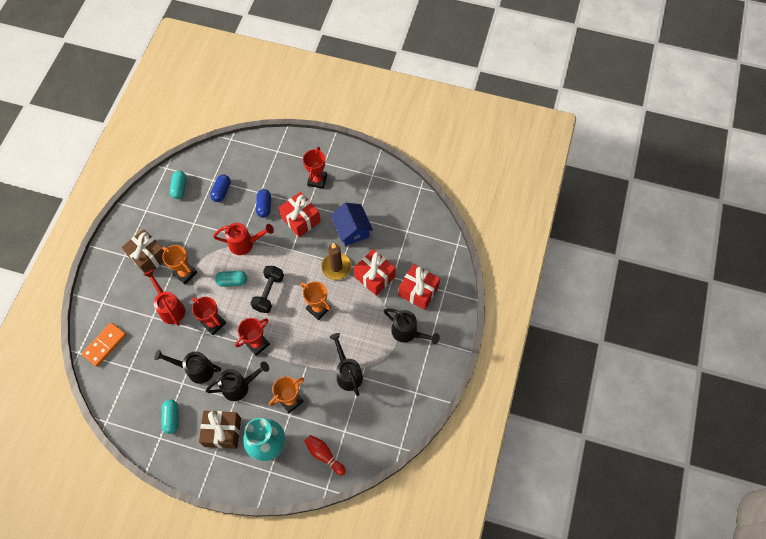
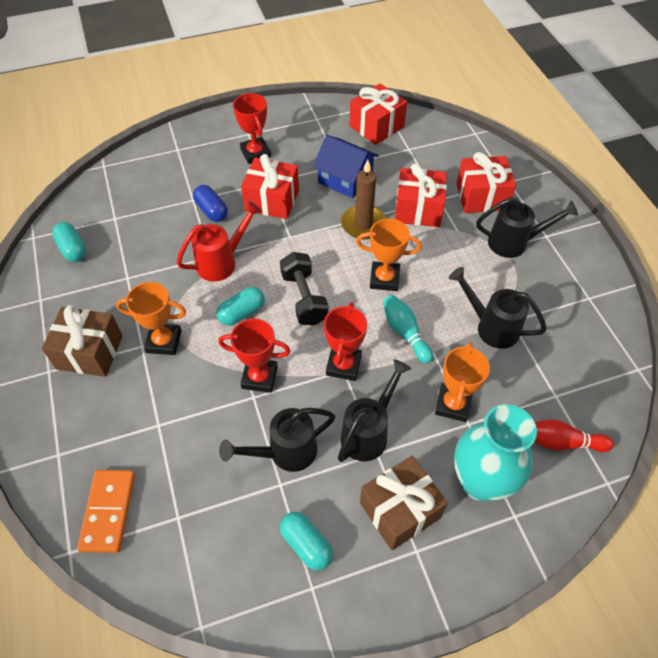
camera: 35 degrees left, 10 degrees down
red watering can [144,269,185,326] -> none
blue capsule [210,175,231,202] -> none
none -> red gift [349,83,407,145]
none -> turquoise bowling pin [383,295,433,363]

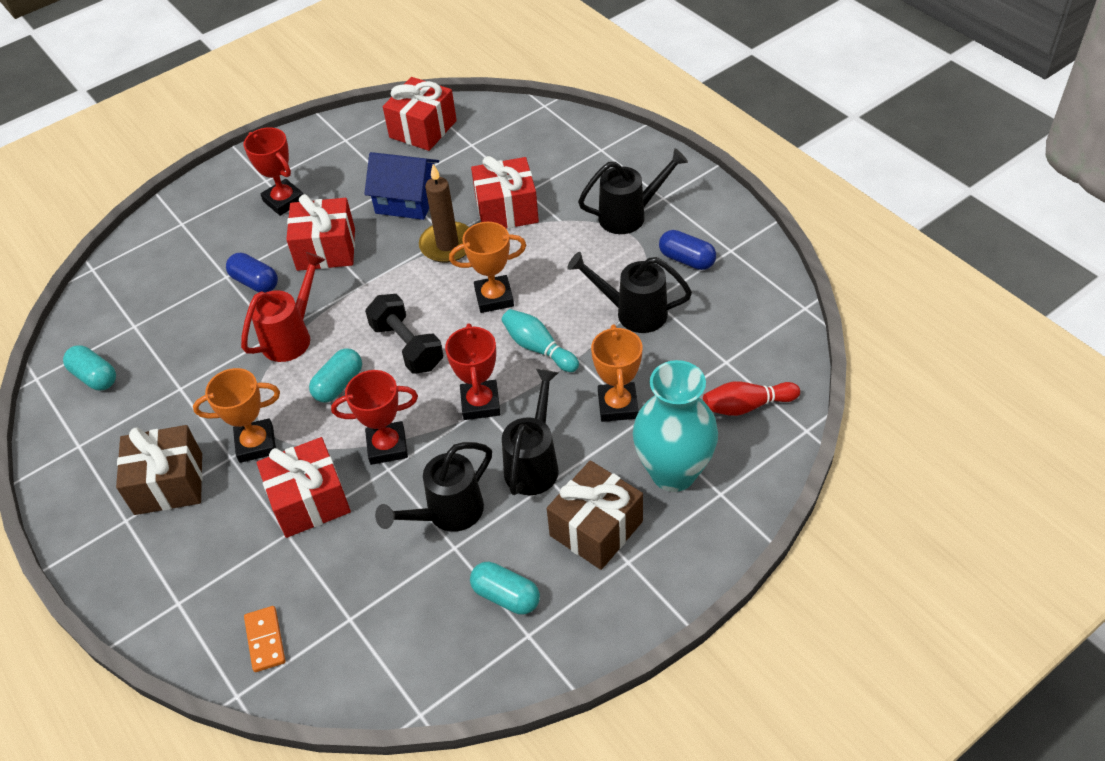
camera: 15 degrees left, 5 degrees down
orange domino [77,470,135,553] -> orange domino [244,606,286,672], size x0.65
red gift [456,152,516,213] -> red gift moved to [257,437,351,538]
none -> blue capsule [659,230,716,270]

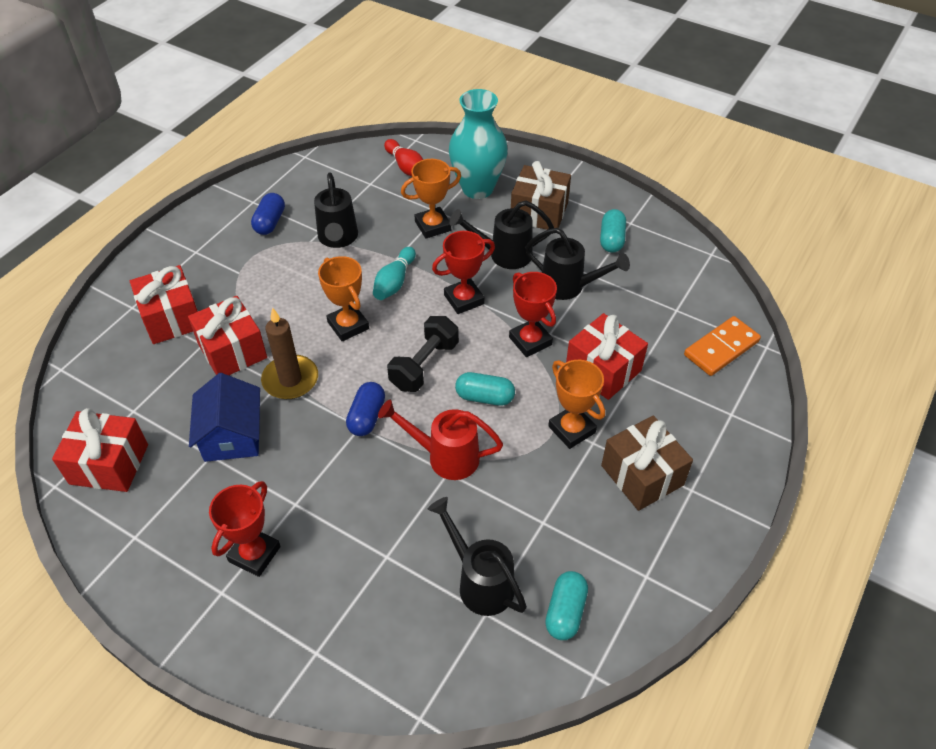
camera: 115 degrees left, 0 degrees up
blue capsule [226,253,278,293] -> blue capsule moved to [346,382,385,436]
orange domino [244,606,286,672] -> orange domino [684,316,761,376], size x1.54
red gift [286,194,355,271] -> red gift moved to [130,265,198,344]
black watering can [578,148,688,234] -> black watering can moved to [428,497,527,616]

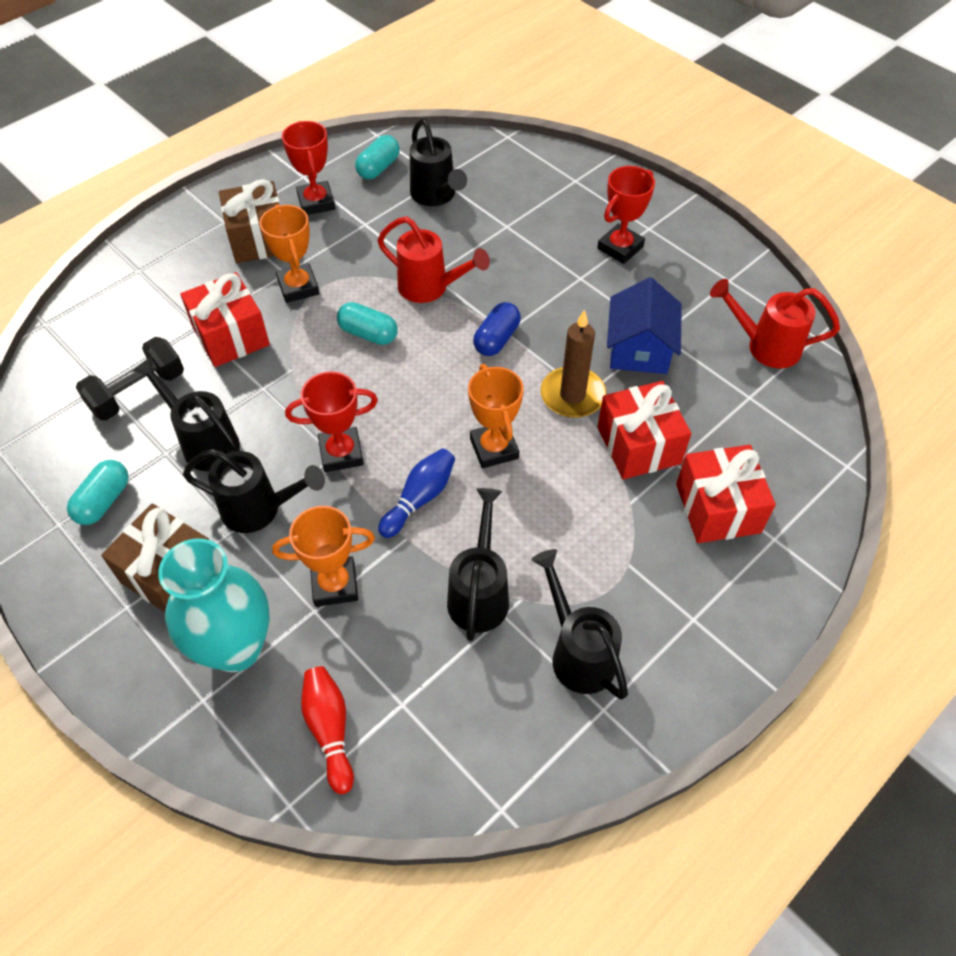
camera: 165 degrees left, 5 degrees up
red gift [52,408,148,492] -> red watering can [710,279,840,369]
blue capsule [251,193,285,235] -> black watering can [531,549,628,699]
turquoise bowling pin [373,247,416,300] -> blue bowling pin [378,448,455,538]
black dumbbell [387,316,459,392] -> black dumbbell moved to [76,337,184,421]
red trophy [509,272,557,357] -> red trophy moved to [282,121,335,215]
orange domino [684,316,761,376] -> none

